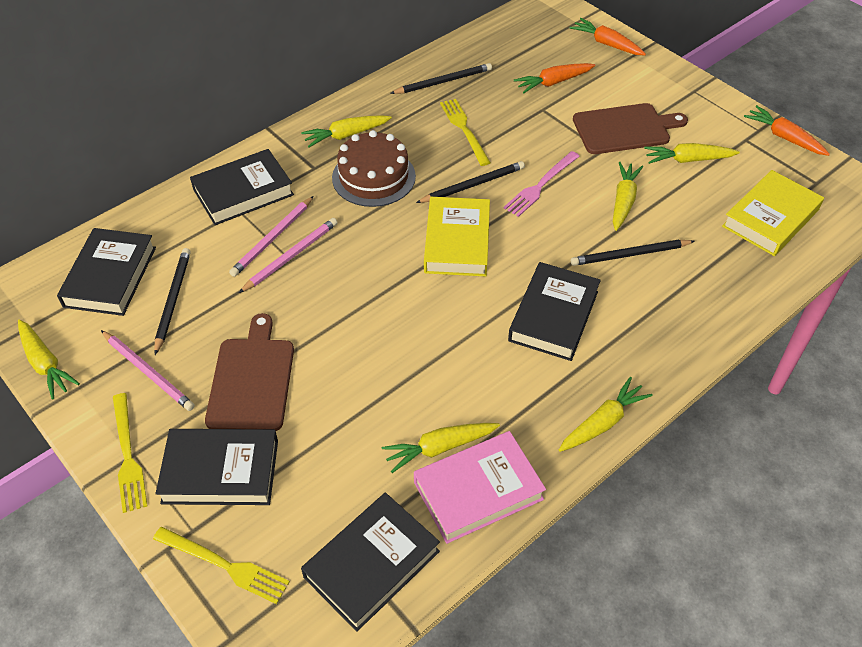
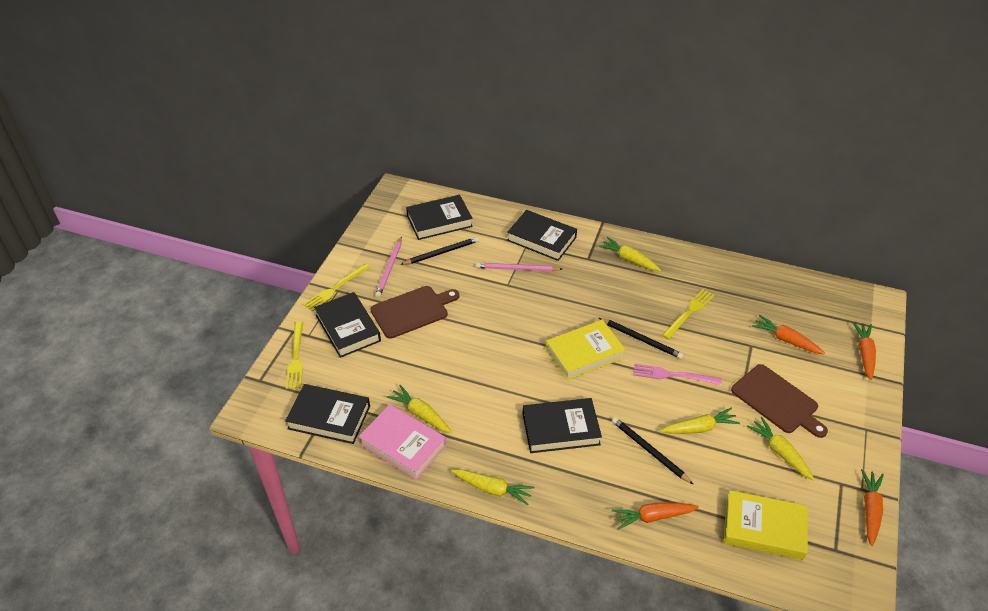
camera: 60 degrees right, 5 degrees down
yellow carrot [18,319,80,400] -> none
pink pencil [239,218,338,293] -> none
brown cake [332,130,416,207] -> none
black pencil [390,63,492,94] -> none
none -> orange carrot [612,503,699,530]

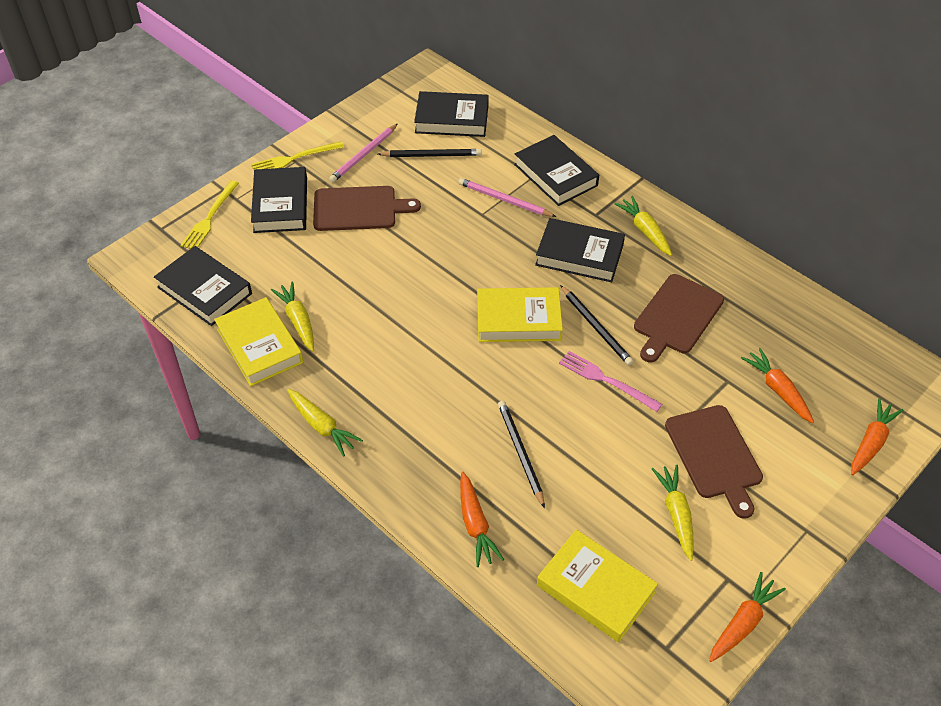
camera: 25 degrees right, 5 degrees up
pink book [359,404,446,480] -> yellow book [214,297,303,386]
black book [523,398,602,453] -> black book moved to [535,218,625,282]
orange carrot [612,503,699,530] -> orange carrot turned 120 degrees counterclockwise [460,472,504,567]
yellow carrot [660,408,740,434] -> none
yellow fork [662,289,714,340] -> brown cutting board [634,274,724,362]

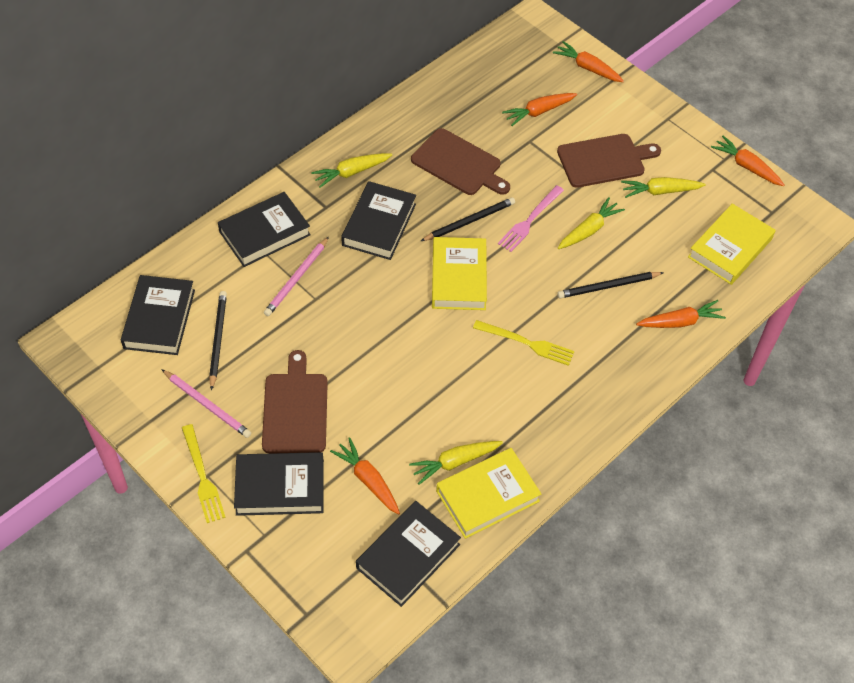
camera: 90 degrees left, 5 degrees up
yellow fork [180,180,239,249] -> yellow fork moved to [473,320,574,366]
yellow carrot [287,389,363,457] -> yellow carrot moved to [558,197,625,249]
none -> orange carrot [330,437,400,515]

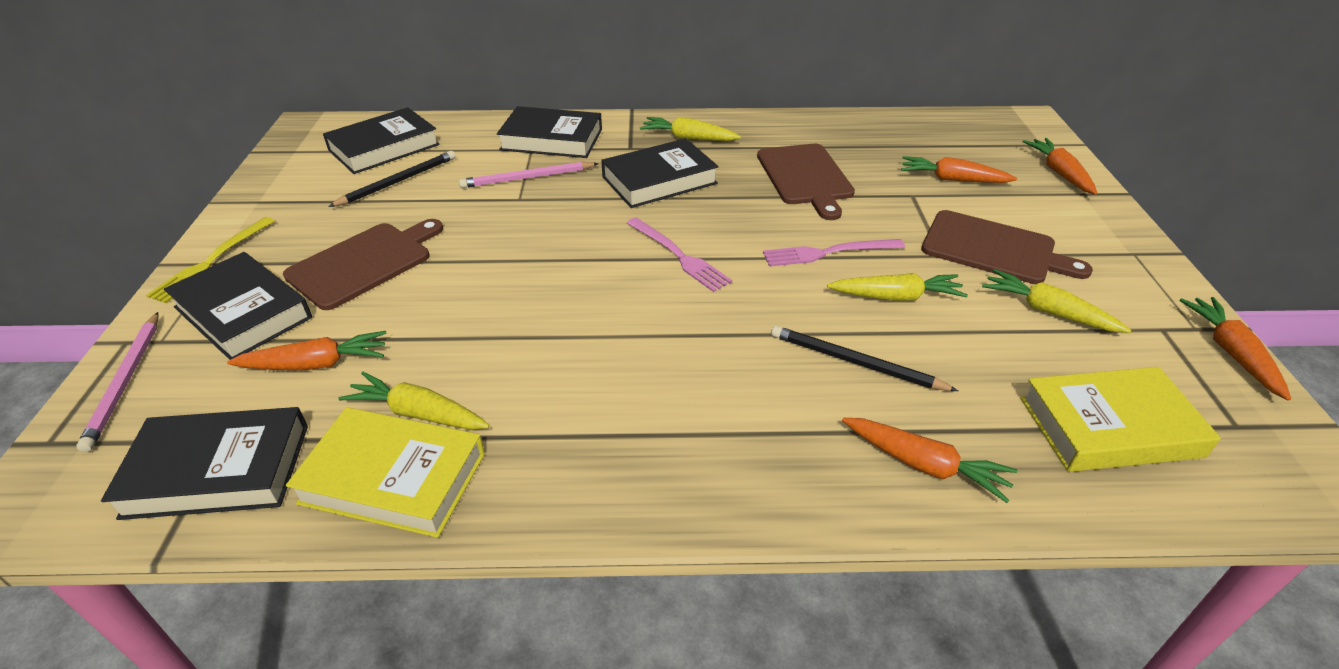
camera: 45 degrees right, 15 degrees down
pink pencil [161,369,251,438] -> pink pencil moved to [76,312,158,452]
orange carrot [330,437,400,515] -> orange carrot turned 75 degrees clockwise [227,331,387,370]
black pencil [421,198,515,241] -> none
yellow book [432,237,487,310] -> pink fork [627,217,732,292]
yellow fork [473,320,574,366] -> none

